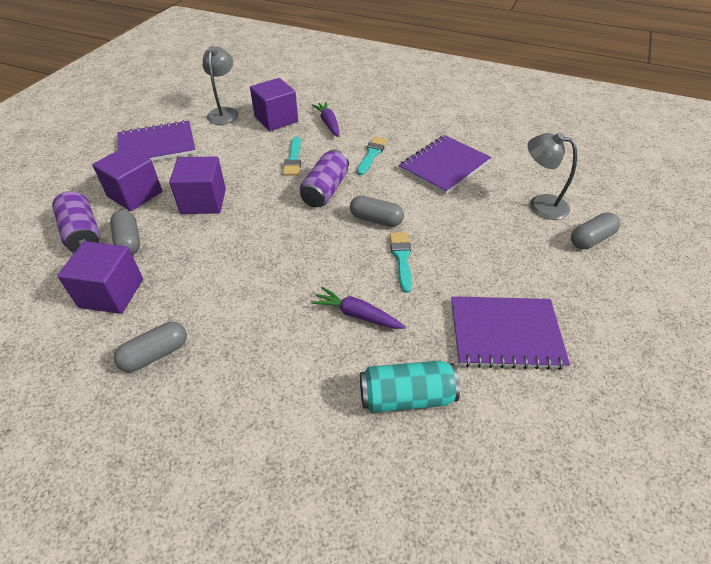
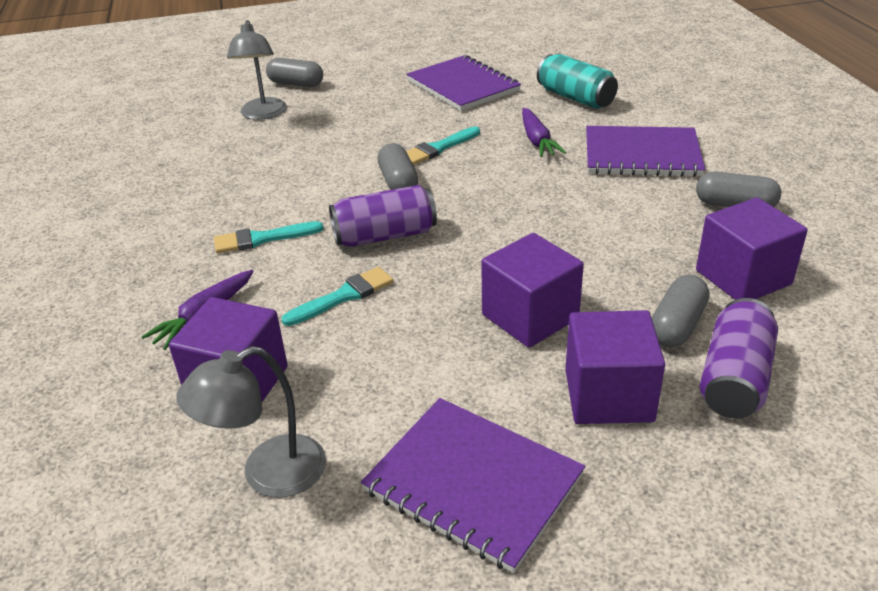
camera: 125 degrees left, 10 degrees down
purple notebook [399,135,491,194] -> purple notebook moved to [586,126,705,177]

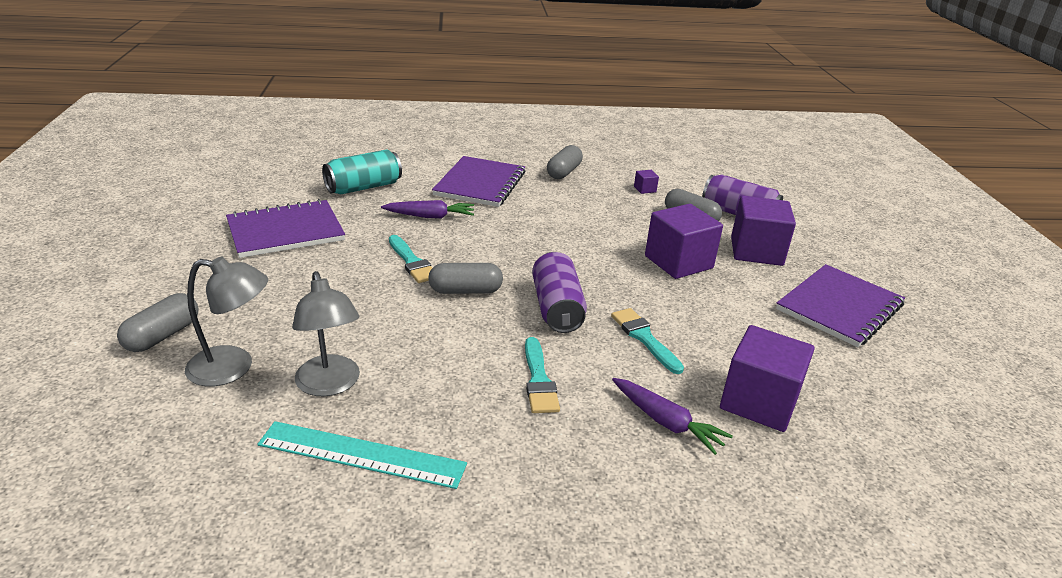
camera: 85 degrees left, 5 degrees down
grey lamp [176,346,326,498] -> grey lamp moved to [292,271,360,396]
purple cube [696,197,808,300] -> purple cube [634,170,659,194], size x0.41
none -> turquoise ruler [257,421,467,489]

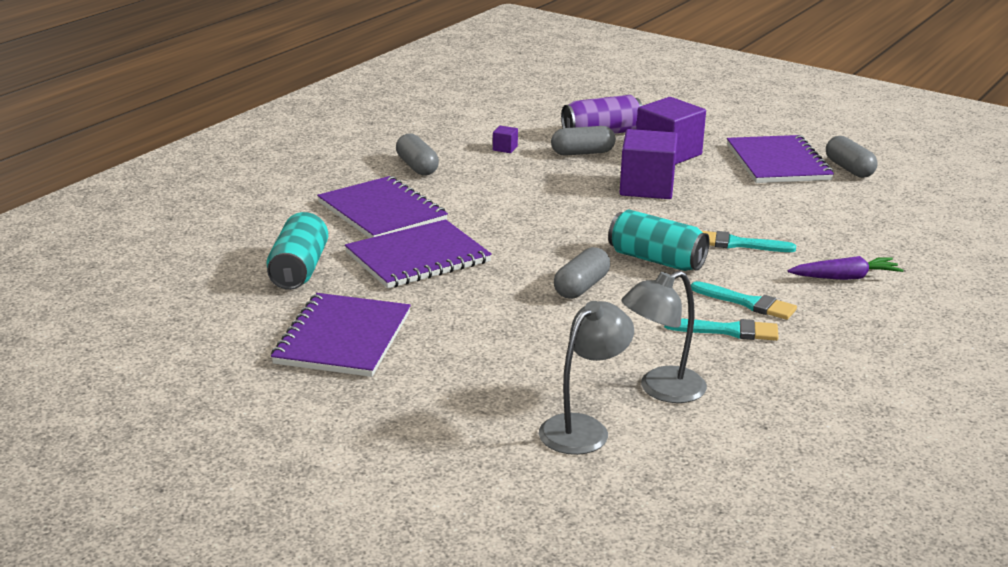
camera: 50 degrees left, 5 degrees down
grey capsule [117,293,198,352] -> grey capsule moved to [826,136,878,178]
turquoise ruler [257,421,467,489] -> none
grey lamp [292,271,360,396] -> grey lamp turned 135 degrees clockwise [621,271,707,403]
purple carrot [381,200,474,219] -> purple notebook [345,219,492,288]
turquoise brush [389,235,432,283] -> turquoise brush moved to [664,319,779,341]
purple can [532,252,587,333] -> turquoise can [608,209,710,271]
purple cube [720,325,815,432] -> none

